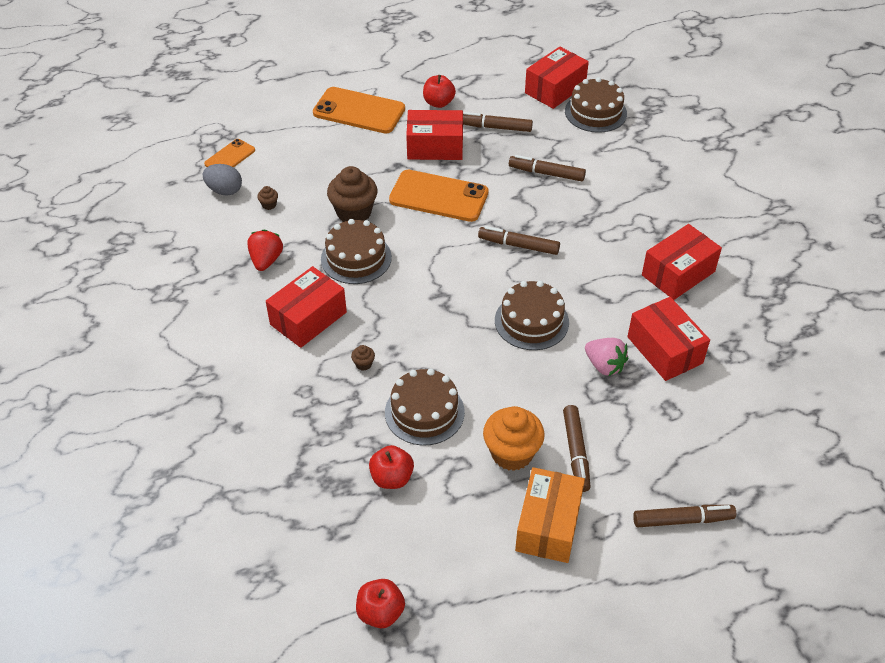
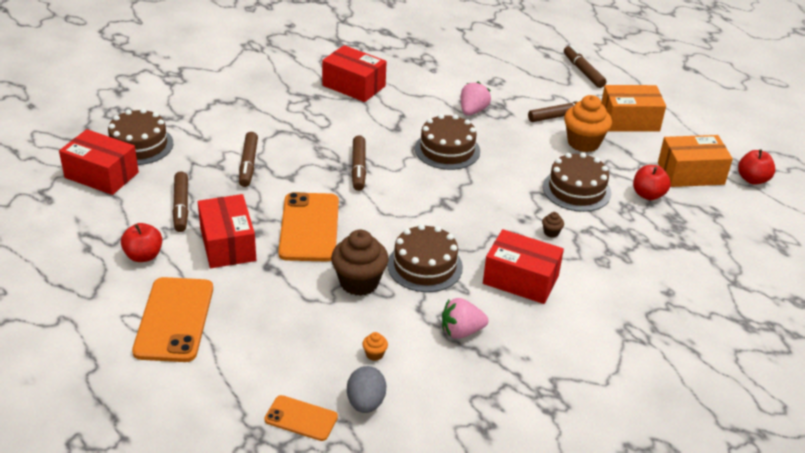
camera: 110 degrees left, 10 degrees down
red strawberry [247,229,283,271] -> pink strawberry [442,298,488,339]
brown cupcake [257,186,278,210] -> orange cupcake [362,332,388,361]
red box [627,297,710,381] -> none
none -> orange box [658,135,733,187]

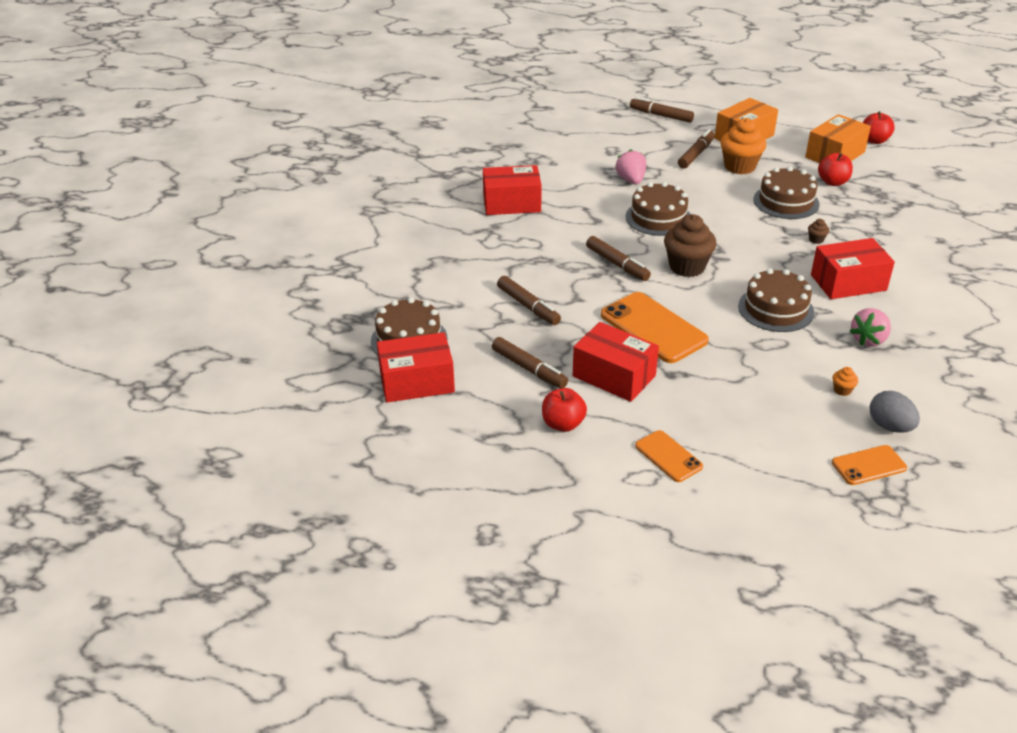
camera: 35 degrees left, 0 degrees up
orange phone [132,277,213,362] -> orange phone [635,430,703,482], size x0.55
brown cupcake [331,230,389,296] -> brown cupcake moved to [664,214,717,277]

